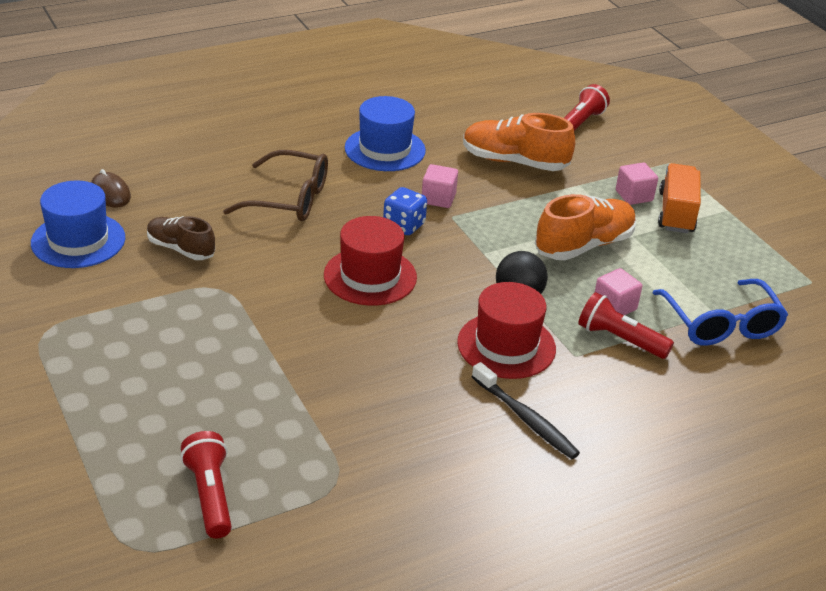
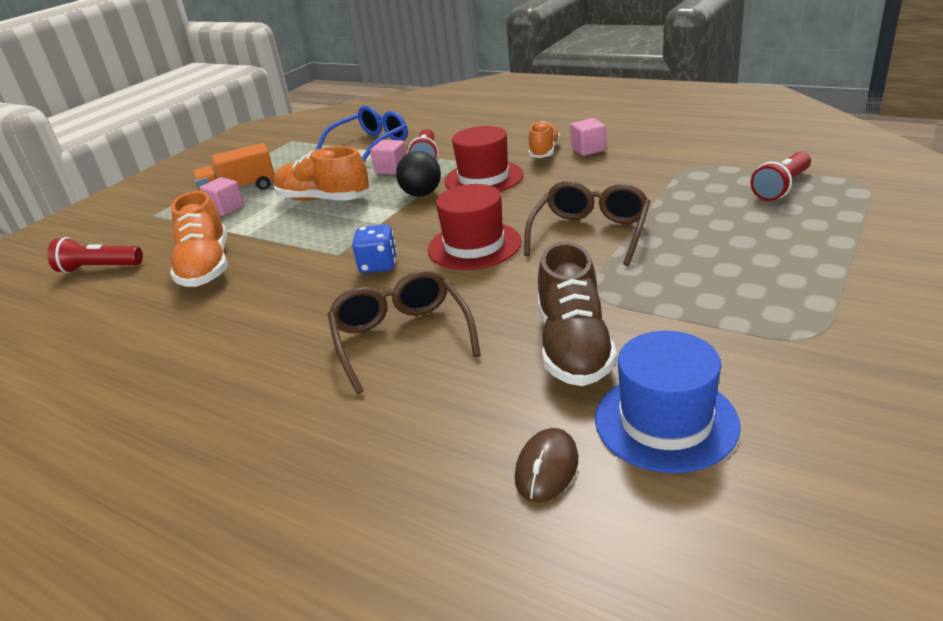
camera: 115 degrees left, 5 degrees down
brown shoe [147,216,215,260] -> brown shoe [538,242,617,386], size x1.56
blue hat [345,96,426,171] -> none
pink cube [422,164,458,208] -> pink cube moved to [570,118,606,156]
black toothbrush [472,362,580,459] -> orange shoe [529,121,560,158]
none -> brown glasses [524,181,650,266]

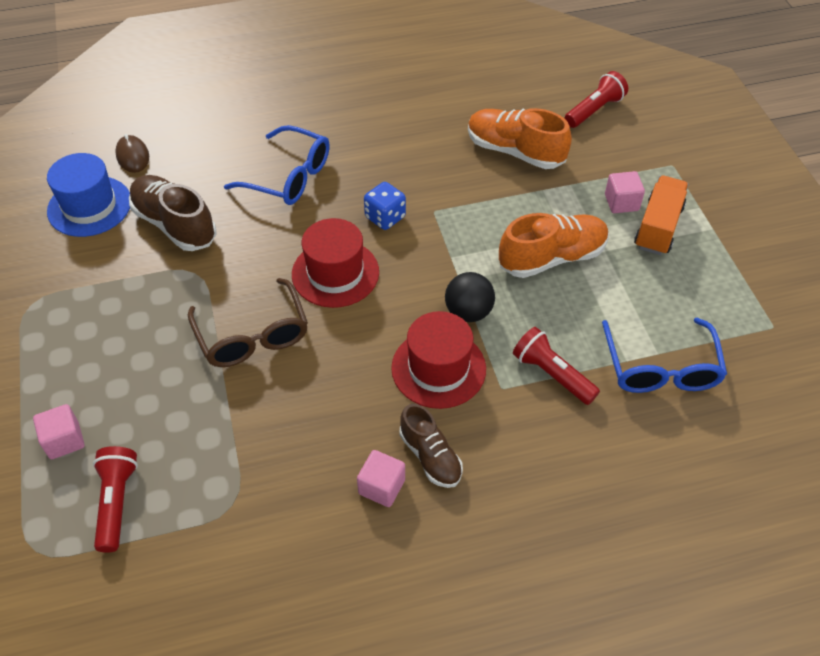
camera: 130 degrees right, 20 degrees up
brown glasses [327,270,481,394] -> blue glasses [224,125,330,205]
pink cube [370,140,406,175] -> pink cube moved to [33,404,85,459]
orange shoe [529,121,560,158] -> brown shoe [400,404,463,488]

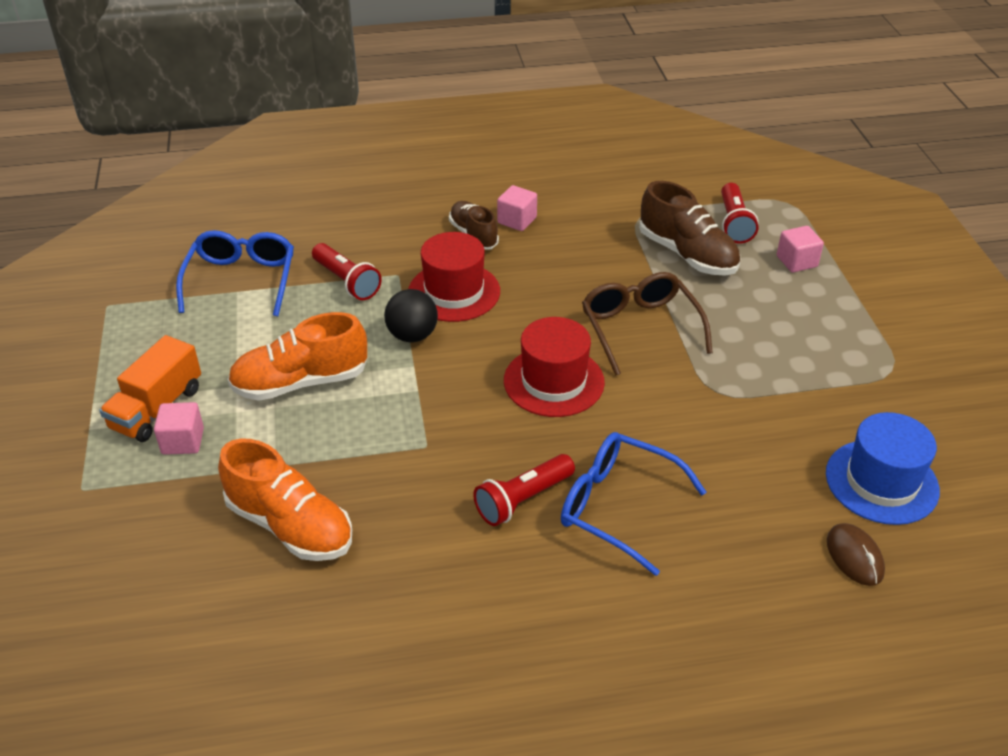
camera: 175 degrees left, 10 degrees down
brown shoe [129,175,217,251] -> brown shoe moved to [639,181,740,276]
blue dice [364,182,406,230] -> none
red flashlight [564,71,628,128] -> red flashlight moved to [473,454,575,526]

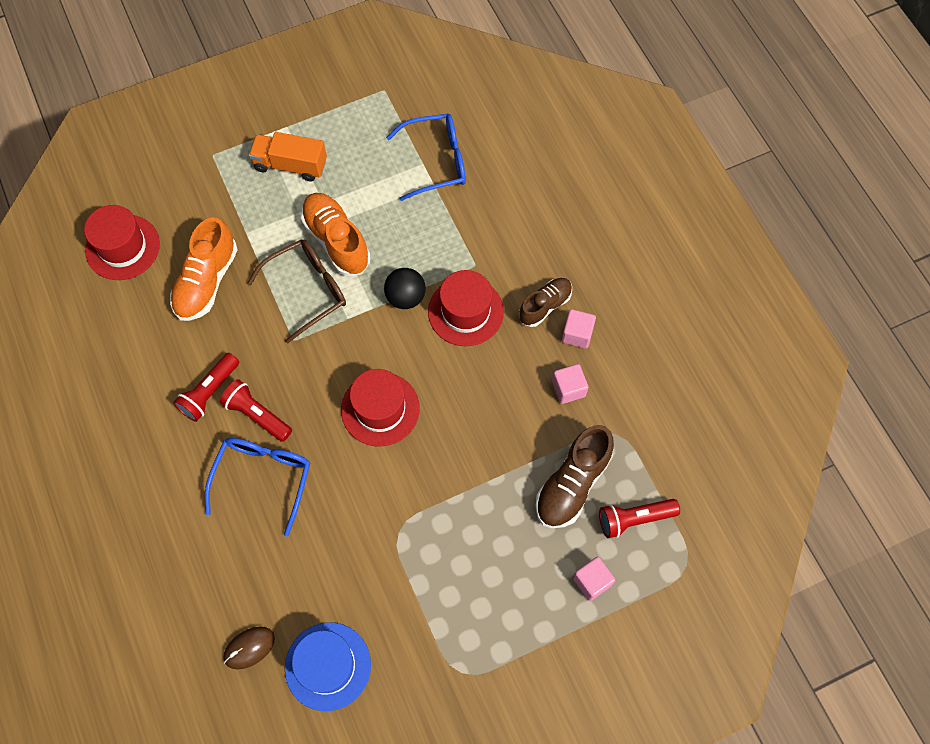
camera: 75 degrees right, 25 degrees up
pink cube [154,402,204,455] -> pink cube moved to [552,364,589,404]
red flashlight [312,243,382,300] -> red flashlight moved to [173,353,239,422]
brown glasses [582,272,713,375] -> brown glasses moved to [247,239,346,344]
none -> red hat [84,205,160,280]

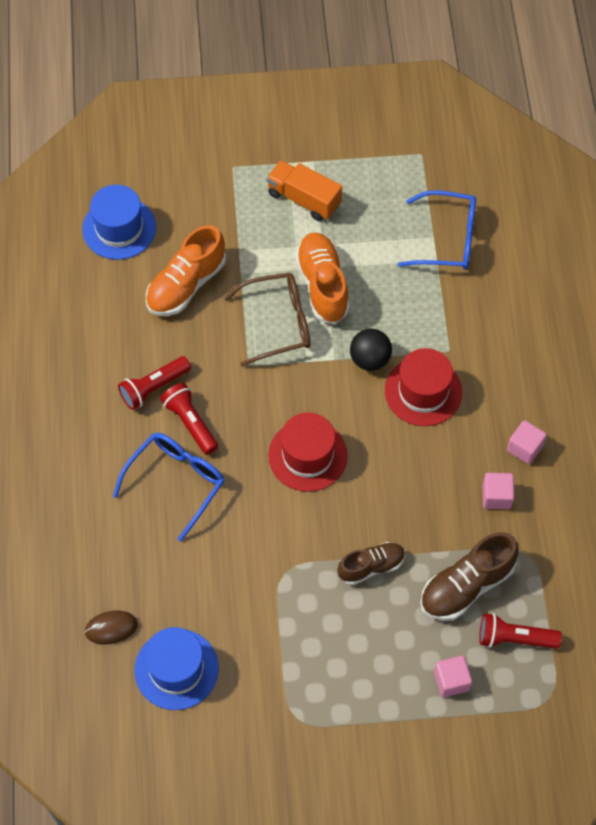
camera: 20 degrees right, 5 degrees down
red hat [84,205,160,280] -> blue hat [82,185,156,260]
brown shoe [519,278,572,327] -> brown shoe moved to [337,542,405,585]

